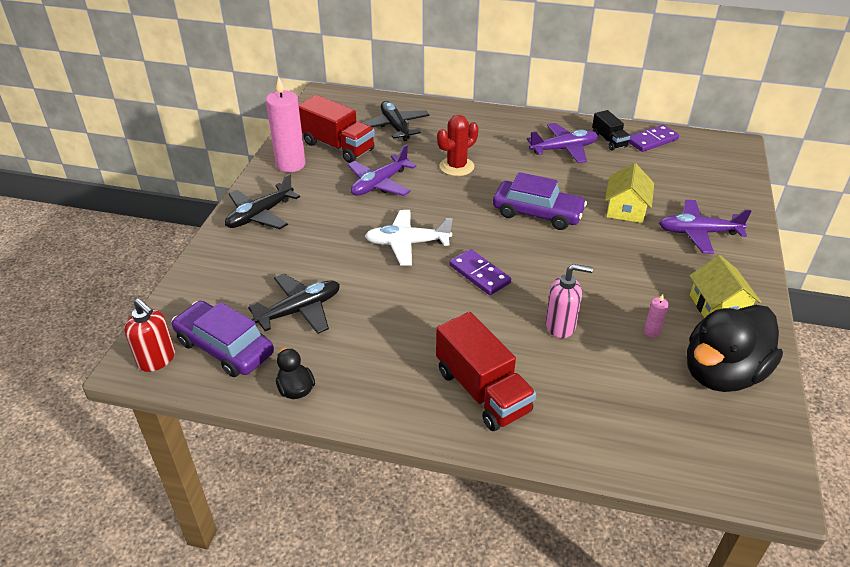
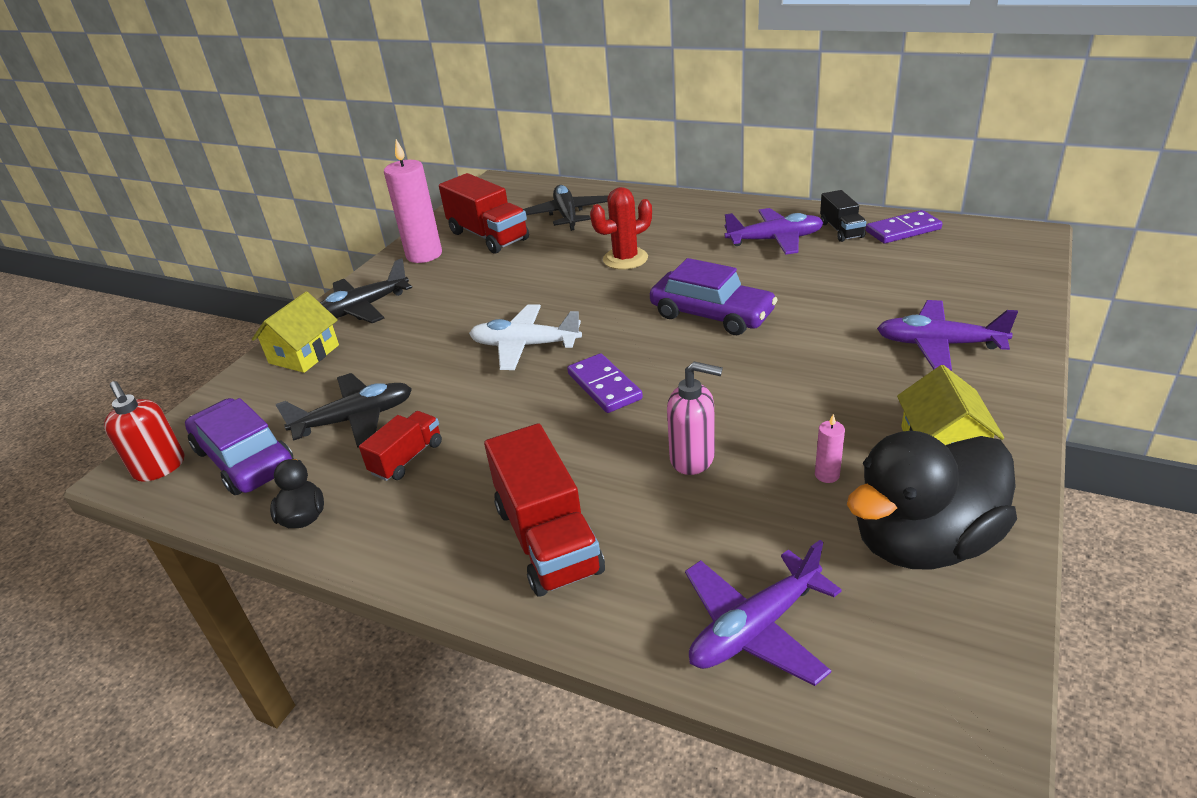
camera: 15 degrees right, 5 degrees down
purple plane [348,144,417,196] -> purple plane moved to [685,540,842,686]
yellow house [605,163,654,223] -> yellow house moved to [252,292,339,373]
none -> red truck [359,411,442,481]

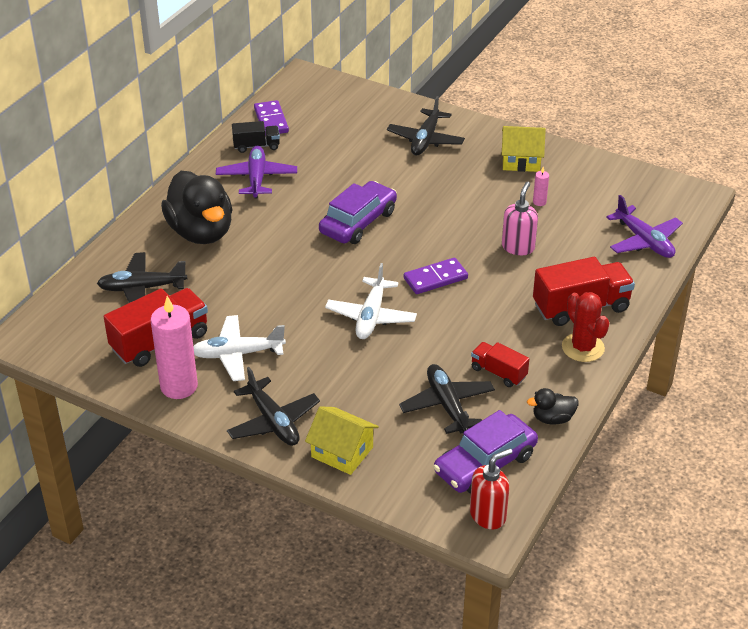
camera: 90 degrees left, 5 degrees up
red cactus [590,187,652,270] -> red cactus moved to [562,292,609,362]
black duck [847,431,1017,569] -> black duck moved to [161,171,232,244]
purple plane [877,300,1018,371] -> black plane [387,96,465,155]
none -> white plane [193,315,286,381]

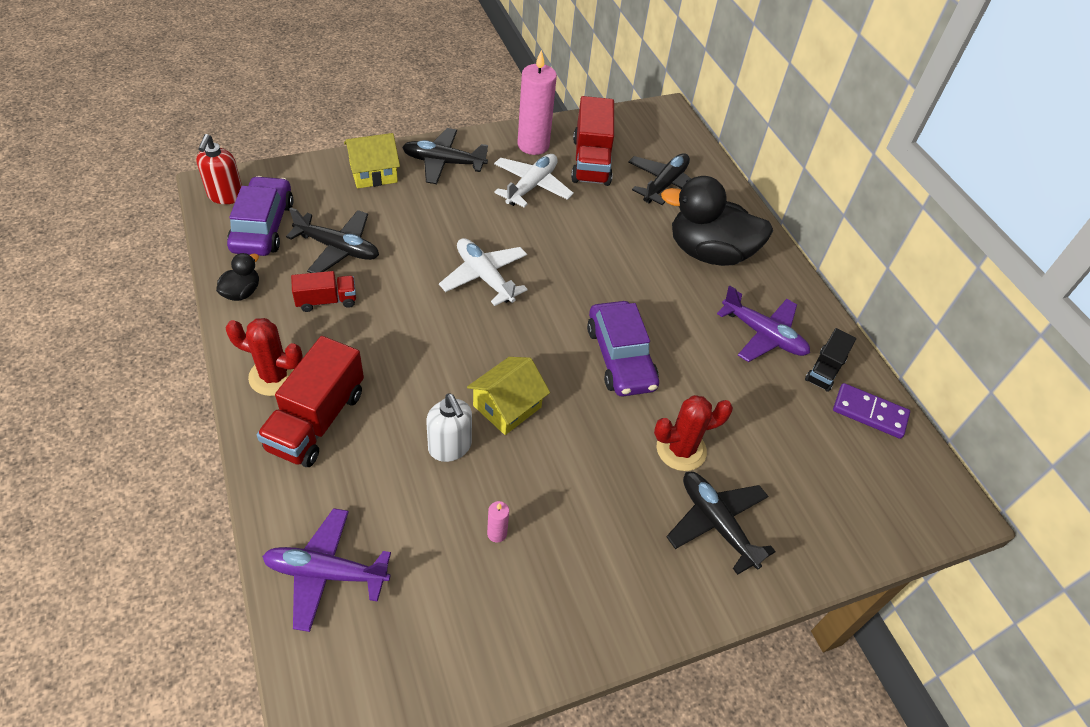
camera: 125 degrees right, 10 degrees up
purple domino [404,258,468,294] -> none
yellow house [502,126,546,172] -> yellow house moved to [467,357,550,435]
pink soap dispenser [502,182,538,255] -> white soap dispenser [426,393,472,462]
none -> red cactus [654,395,733,471]

